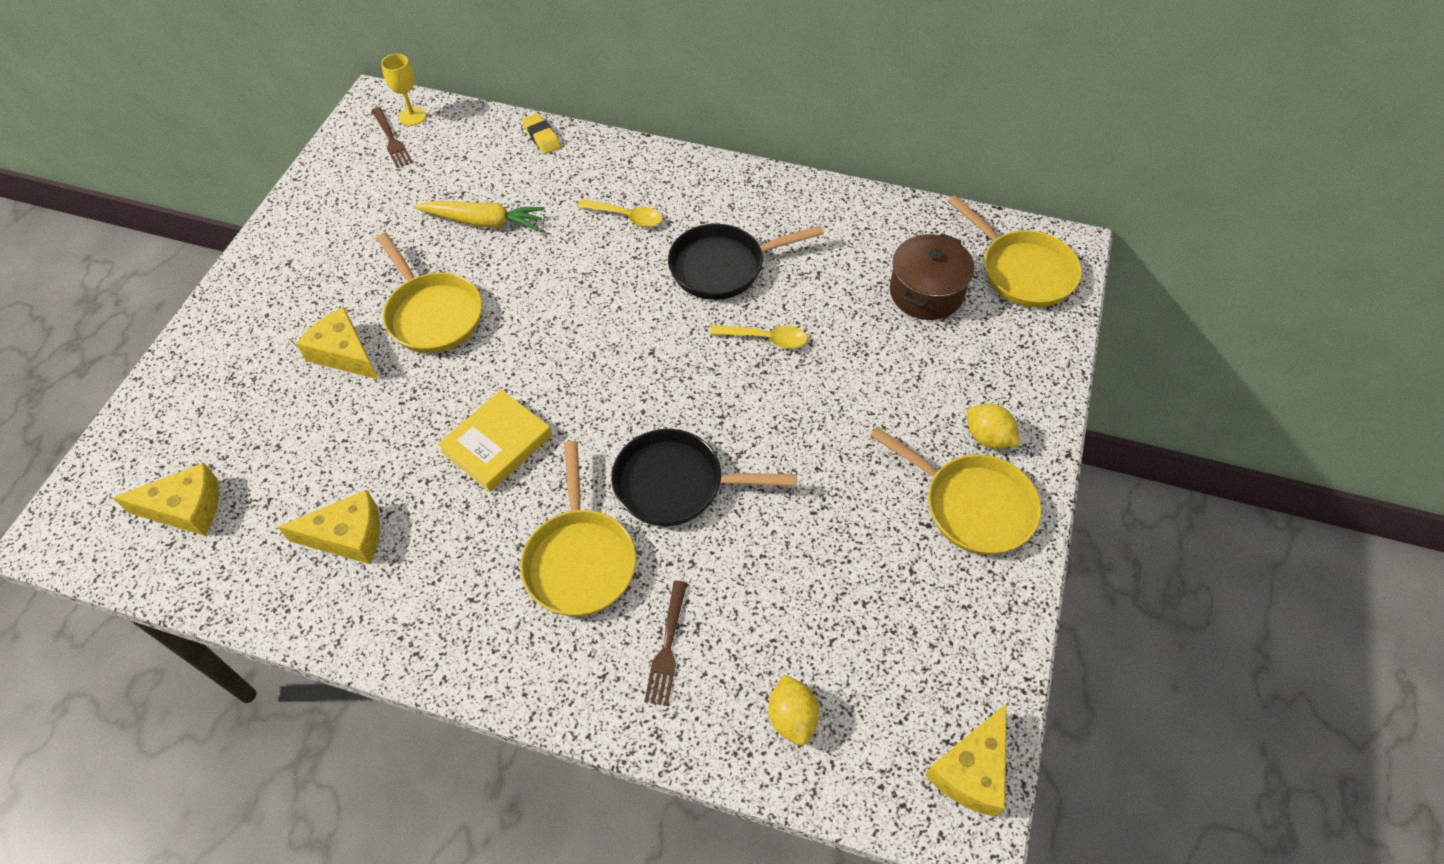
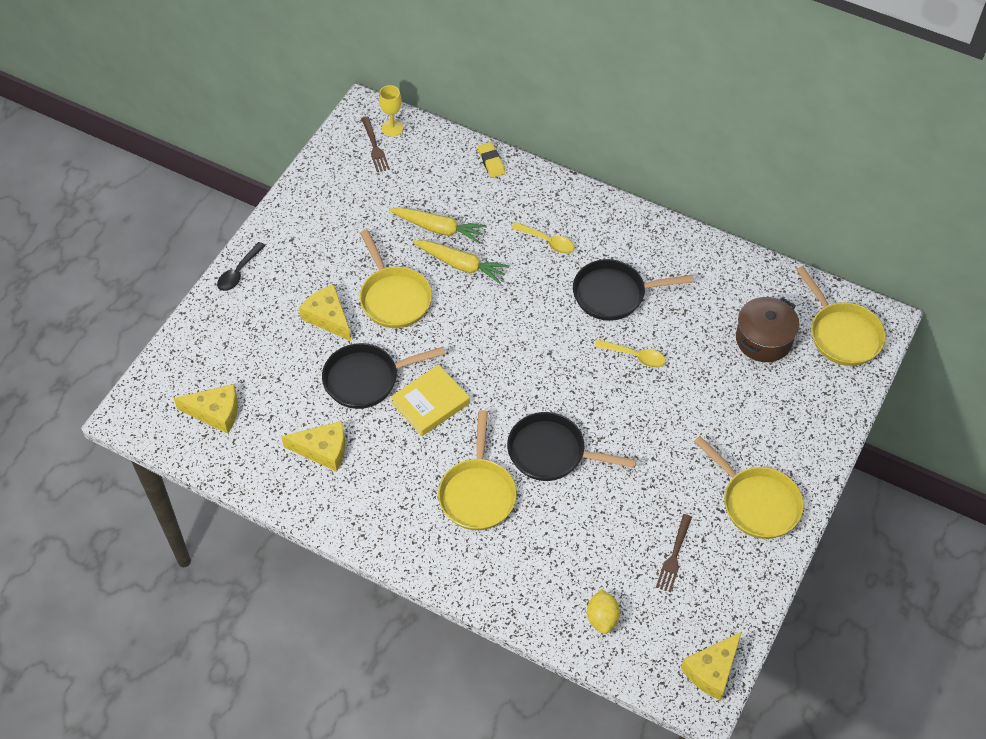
camera: 10 degrees right, 0 degrees up
brown fork [644,581,687,706] -> brown fork moved to [656,514,692,592]
yellow lemon [967,404,1020,449] -> none
none -> black spoon [217,242,265,291]
none -> black pan [322,343,446,409]
none -> yellow carrot [412,240,509,284]

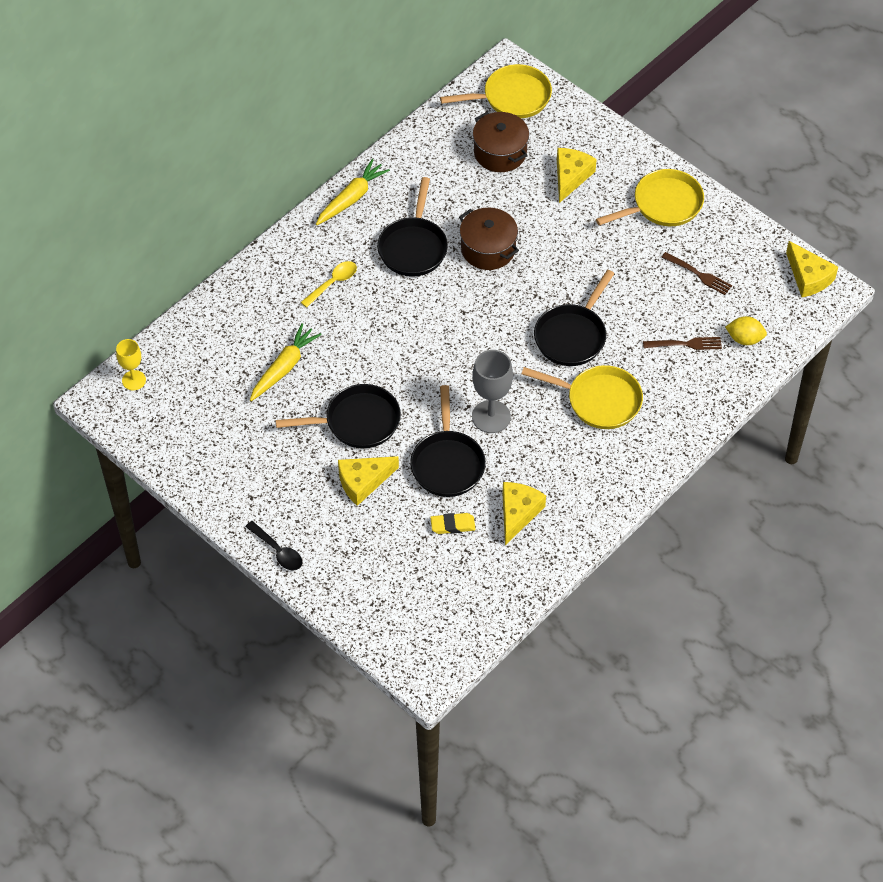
camera: 75 degrees left, 0 degrees up
yellow cheese [174,384,238,434] -> yellow cheese moved to [557,148,597,203]
yellow pan [360,230,432,328] -> black pan [276,384,401,448]
brown fork [361,117,390,172] -> brown fork moved to [643,337,722,350]
yellow book [391,364,470,436] -> grey goblet [472,350,513,433]
yellow carrot [412,240,509,284] -> yellow carrot moved to [316,159,390,225]
yellow eraser [478,142,505,178] -> yellow eraser moved to [430,513,476,534]
yellow spoon [595,339,666,368] -> brown pot [459,208,519,270]

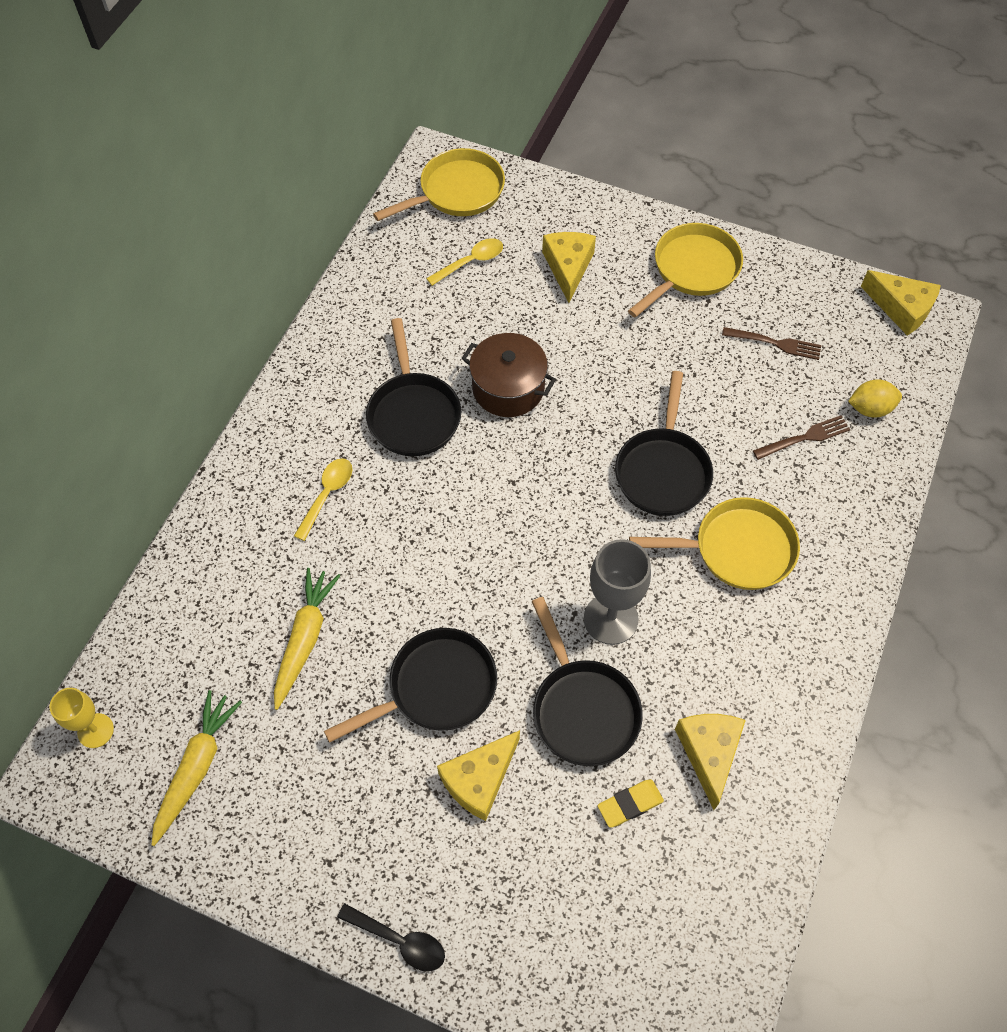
camera: 20 degrees left, 5 degrees up
yellow carrot [316,159,390,225] -> yellow carrot moved to [151,690,242,846]
brown pot [473,112,529,172] -> yellow spoon [426,238,503,286]

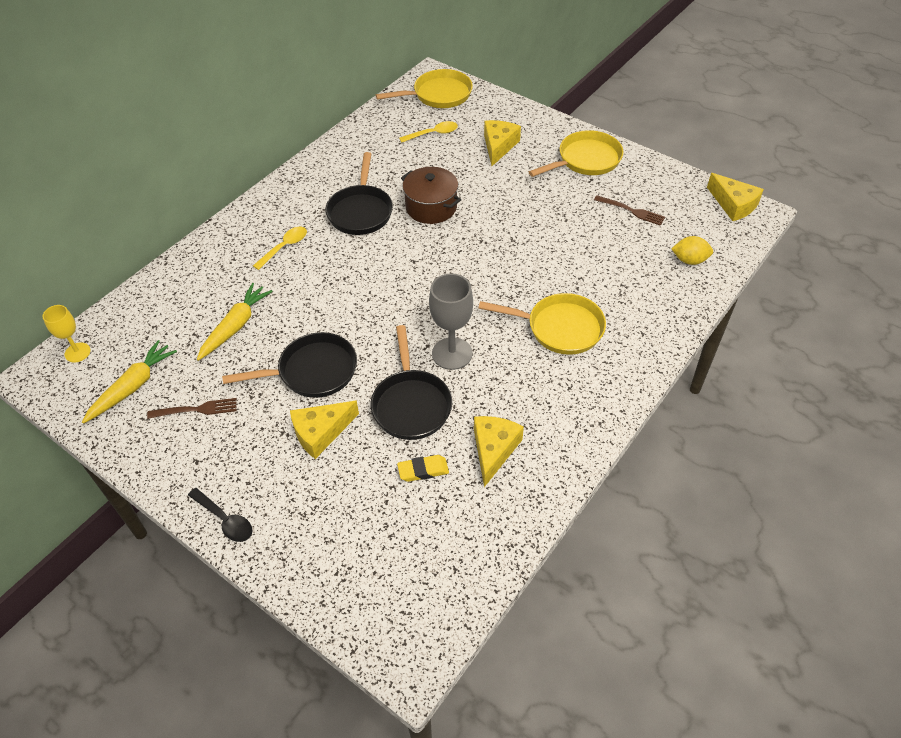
camera: 15 degrees right, 10 degrees down
black pan [615,371,713,516] -> none
brown fork [753,415,850,460] -> brown fork moved to [147,398,237,419]

